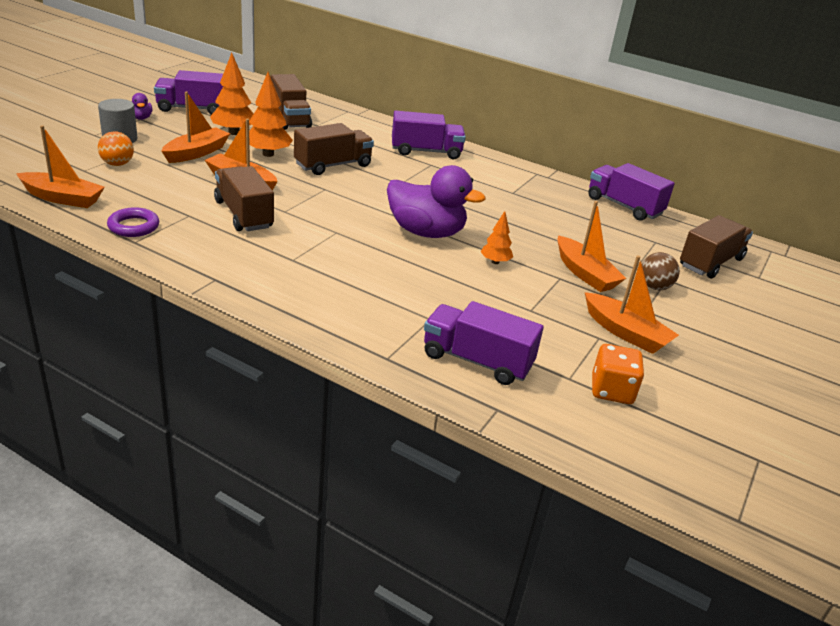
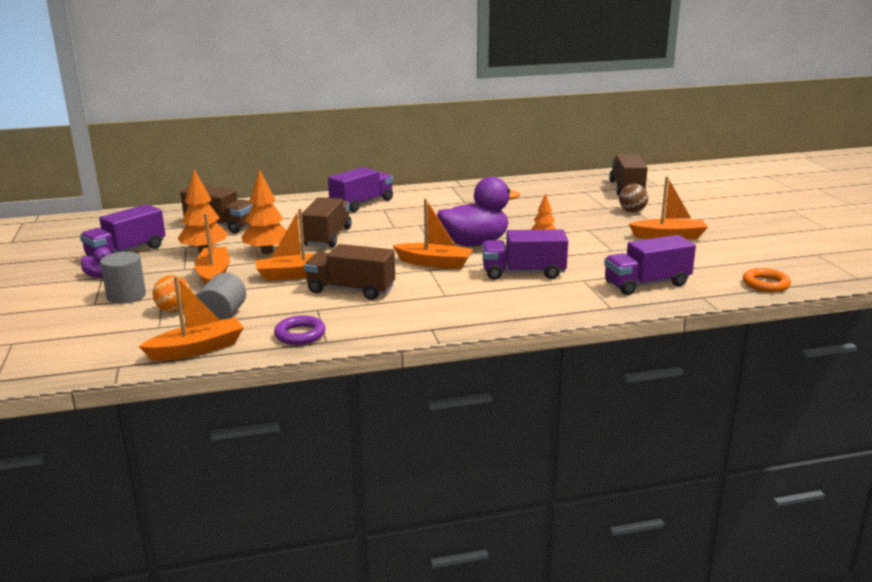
camera: 40 degrees left, 10 degrees down
orange boat [558,201,626,292] -> orange boat moved to [392,198,473,269]
purple truck [588,163,675,221] -> purple truck moved to [482,229,568,280]
orange dice [592,344,644,404] -> none
none -> grey cylinder [196,273,246,320]
none -> orange ring [743,268,791,292]

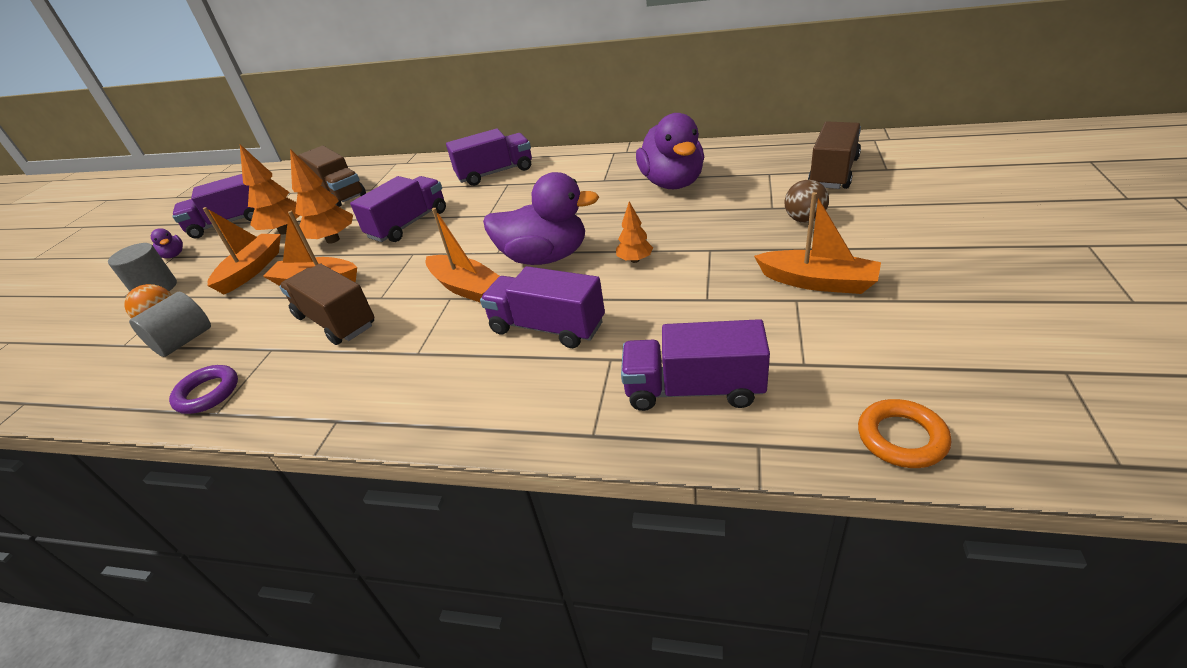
camera: 30 degrees right, 15 degrees up
orange boat [139,276,244,361] -> none
brown truck [302,197,352,247] -> purple truck [350,176,446,242]
none -> purple duck [636,113,704,189]

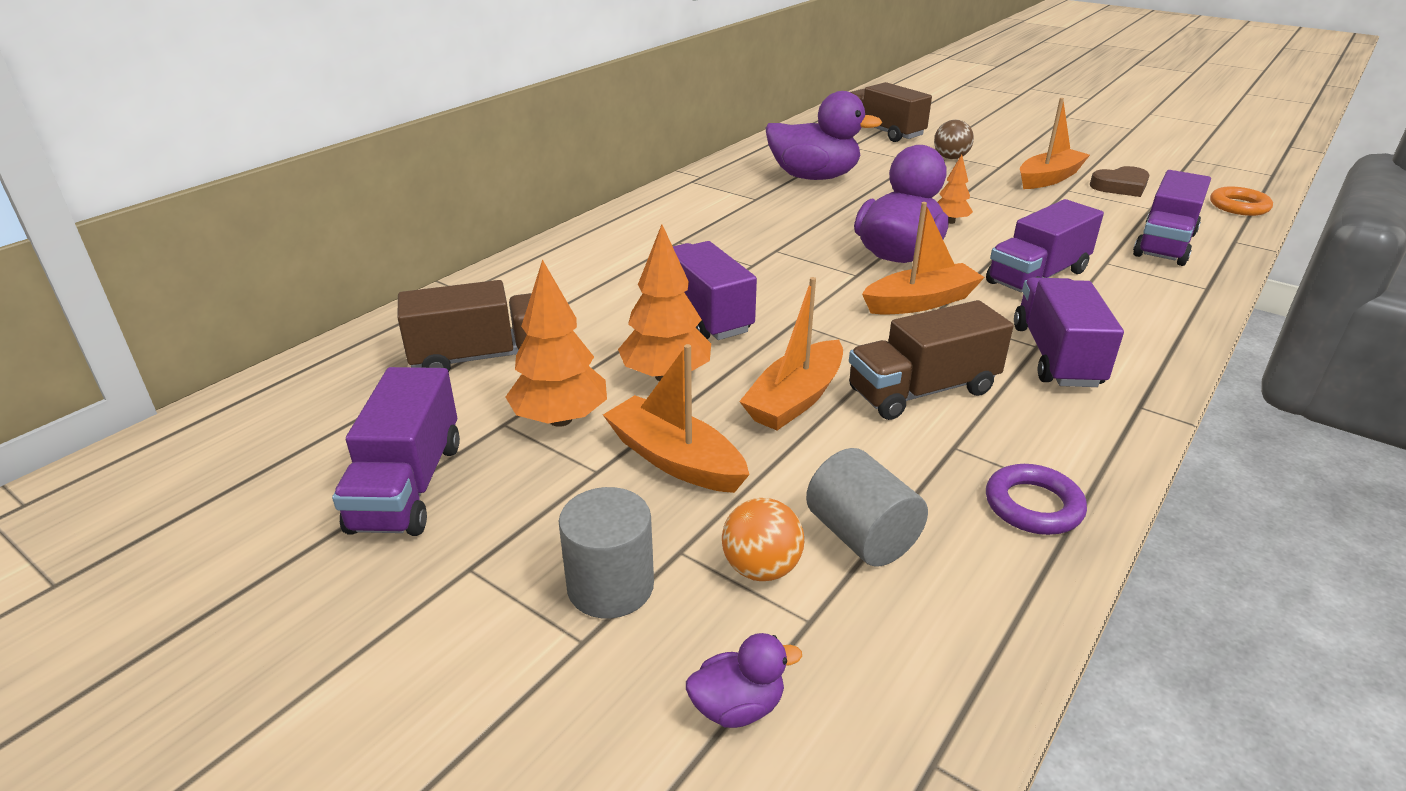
camera: 70 degrees left, 5 degrees down
purple duck [151,228,183,258] -> purple duck moved to [686,633,802,728]
purple truck [446,128,532,186] -> purple truck moved to [1014,277,1124,387]
none -> brown heart [1090,166,1149,197]

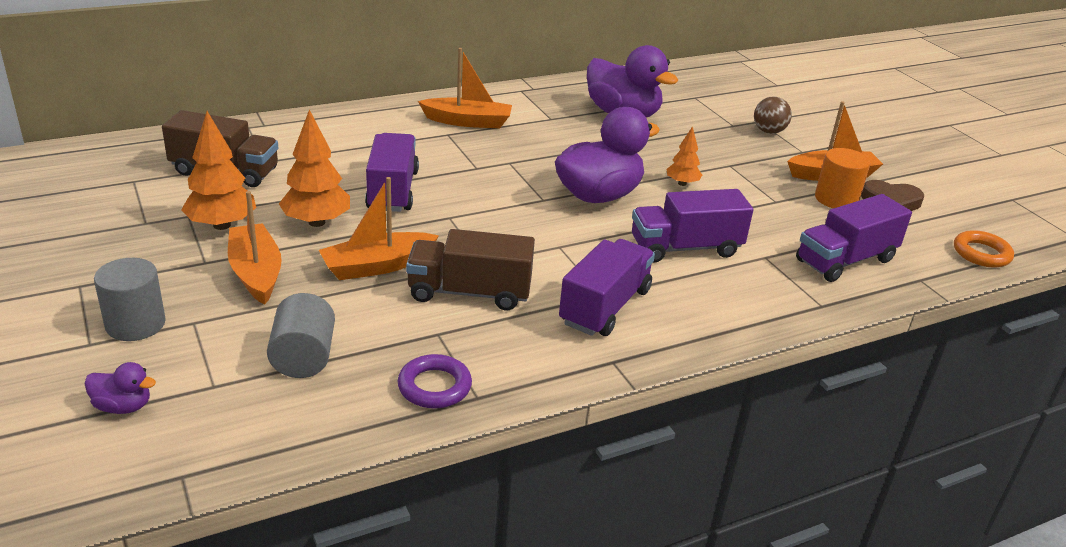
camera: 25 degrees right, 0 degrees up
purple truck [332,367,460,536] -> none
orange ball [722,498,804,581] -> none
brown truck [851,82,932,142] -> none
orange boat [862,202,985,315] -> orange boat moved to [418,48,512,128]
none -> orange cylinder [815,148,870,208]

